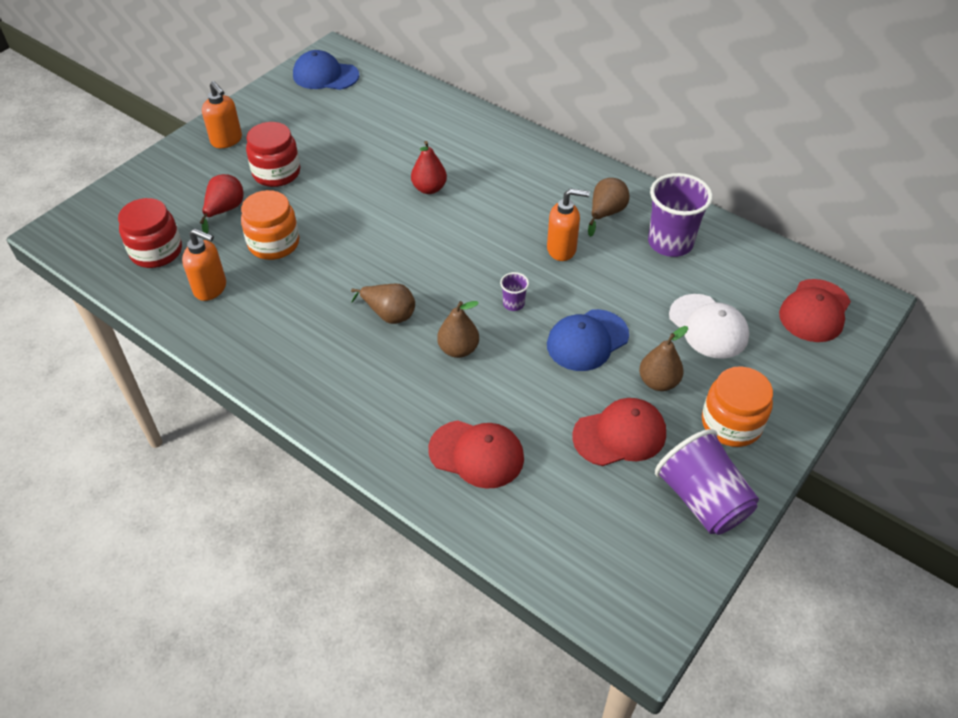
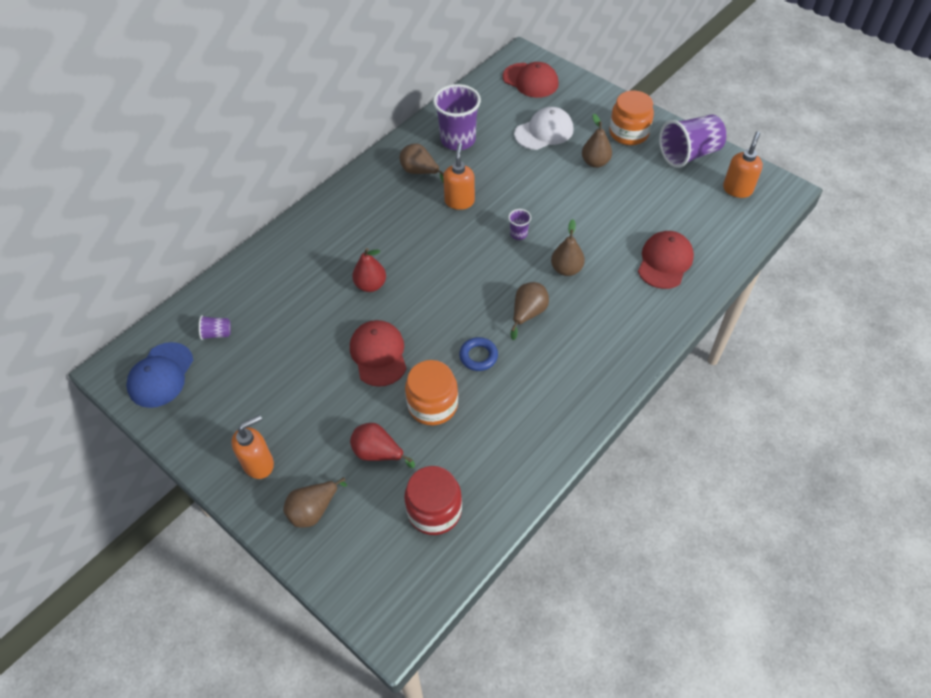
camera: 85 degrees left, 5 degrees up
orange soap dispenser [182,228,226,301] -> orange soap dispenser moved to [723,132,763,198]
red jar [246,122,300,187] -> none
blue cap [547,309,629,371] -> none
red cap [572,398,666,466] -> red cap moved to [350,320,406,387]
none -> purple cup [199,315,231,340]
none -> brown pear [283,477,347,528]
none -> blue ring [459,337,498,371]

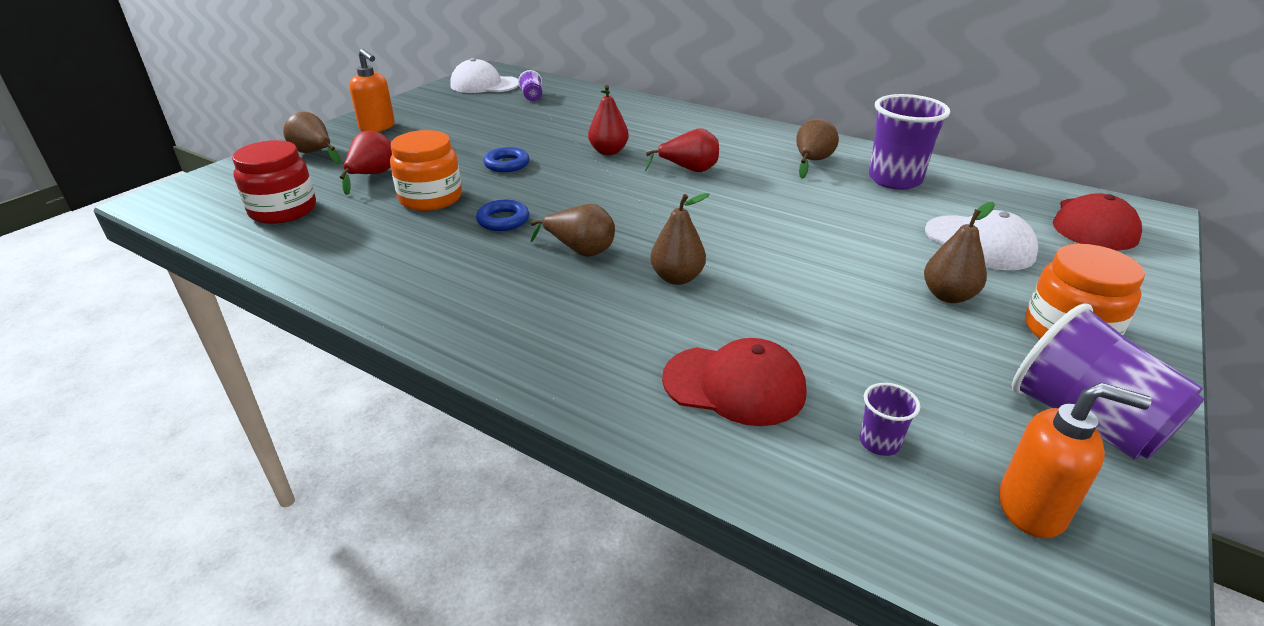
camera: 80 degrees right, 20 degrees down
blue cap [126,342,193,408] -> white cap [450,58,519,93]
red cap [350,320,406,387] -> blue ring [483,147,529,172]
orange soap dispenser [443,143,475,210] -> none
purple cup [508,209,531,240] -> purple cup moved to [859,383,920,456]
none -> red pear [645,128,719,172]

